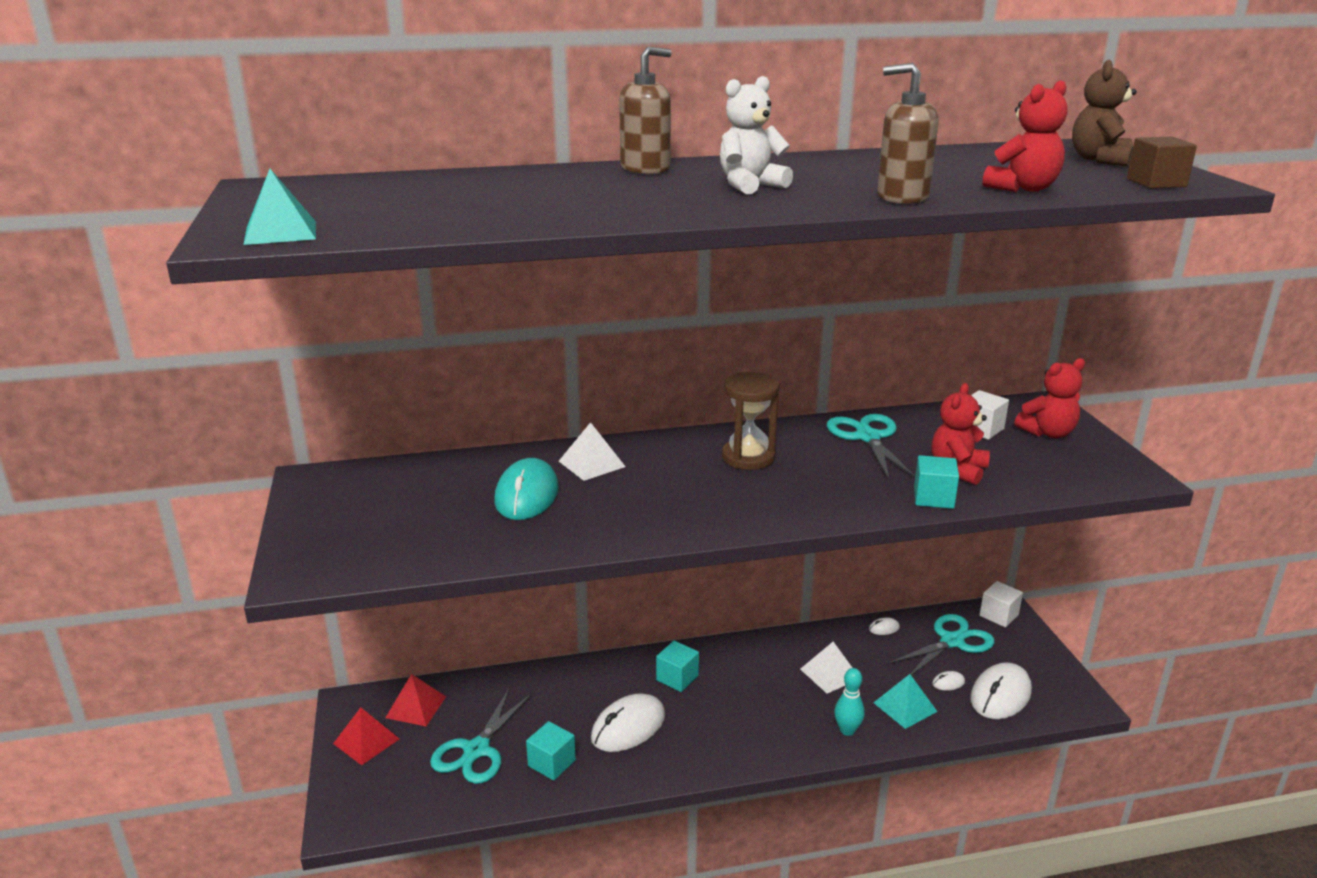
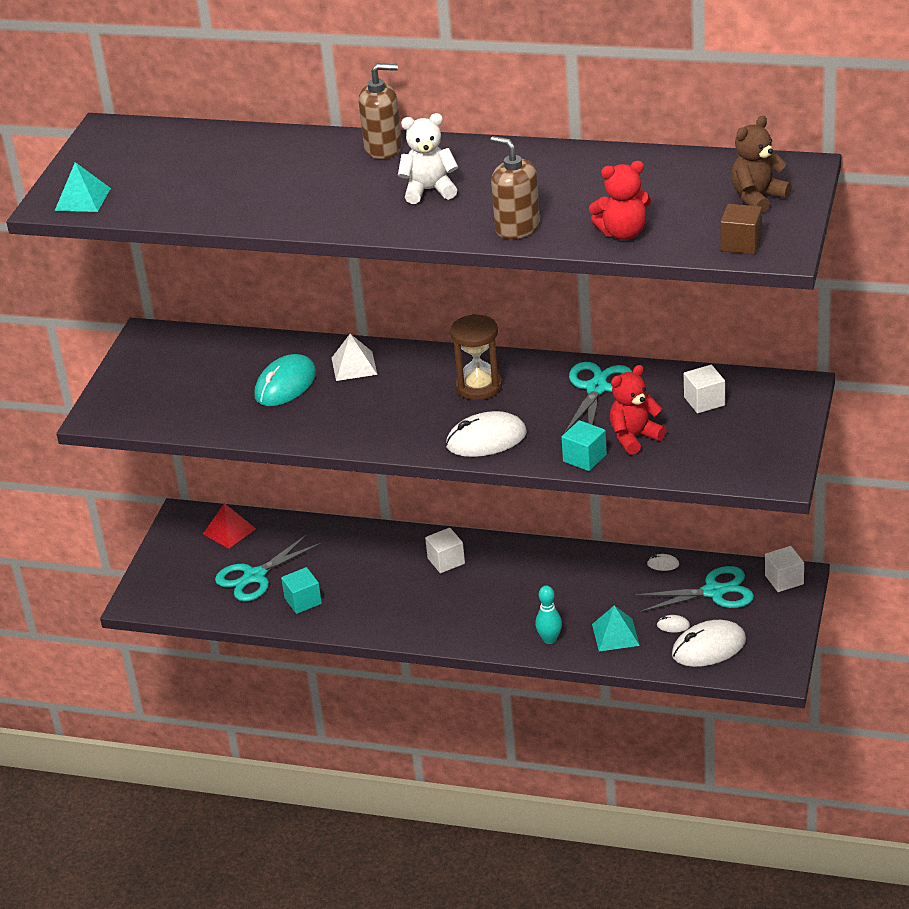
camera: 30 degrees right, 10 degrees up
red pyramid [333,707,399,765] -> none
white mouse [591,694,665,752] -> white mouse moved to [446,411,527,457]
turquoise cube [656,641,699,692] -> white cube [425,528,465,573]
white pyramid [800,642,852,693] -> none
red teddy bear [1015,358,1085,438] -> none

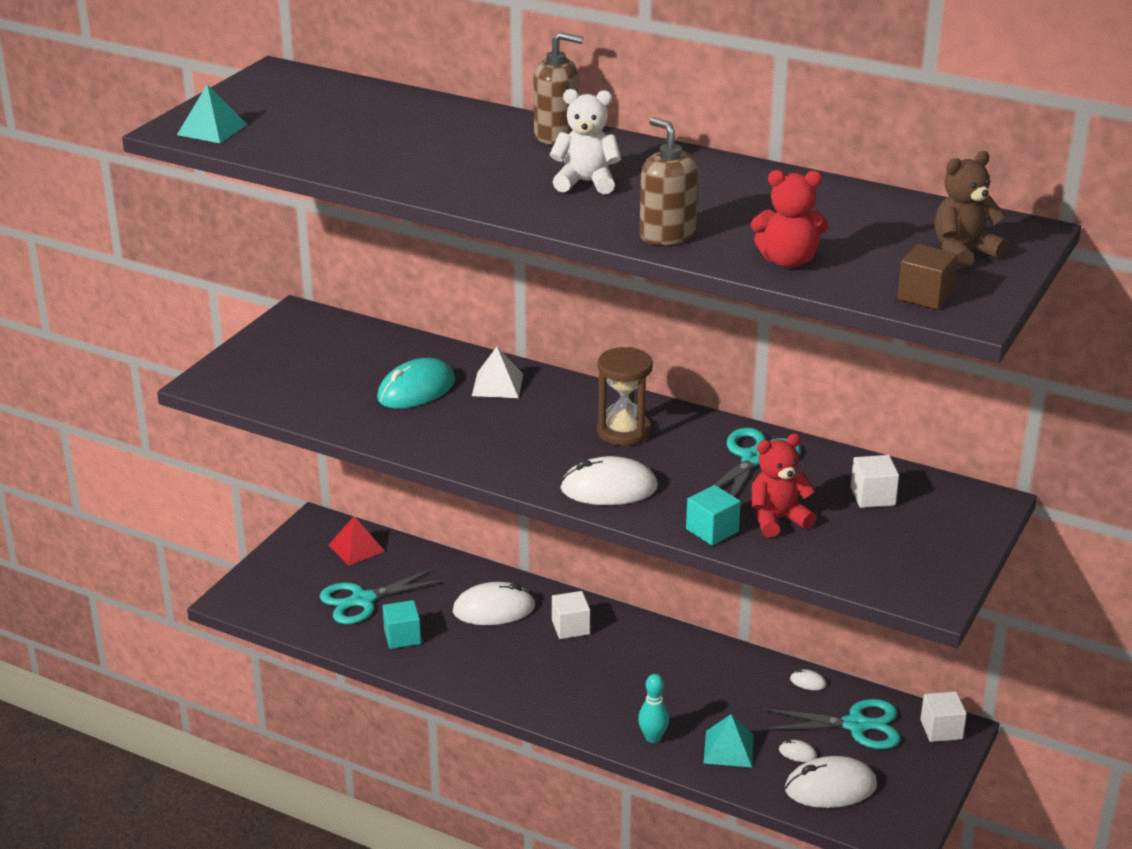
camera: 10 degrees right, 5 degrees down
none -> white mouse [453,582,535,625]

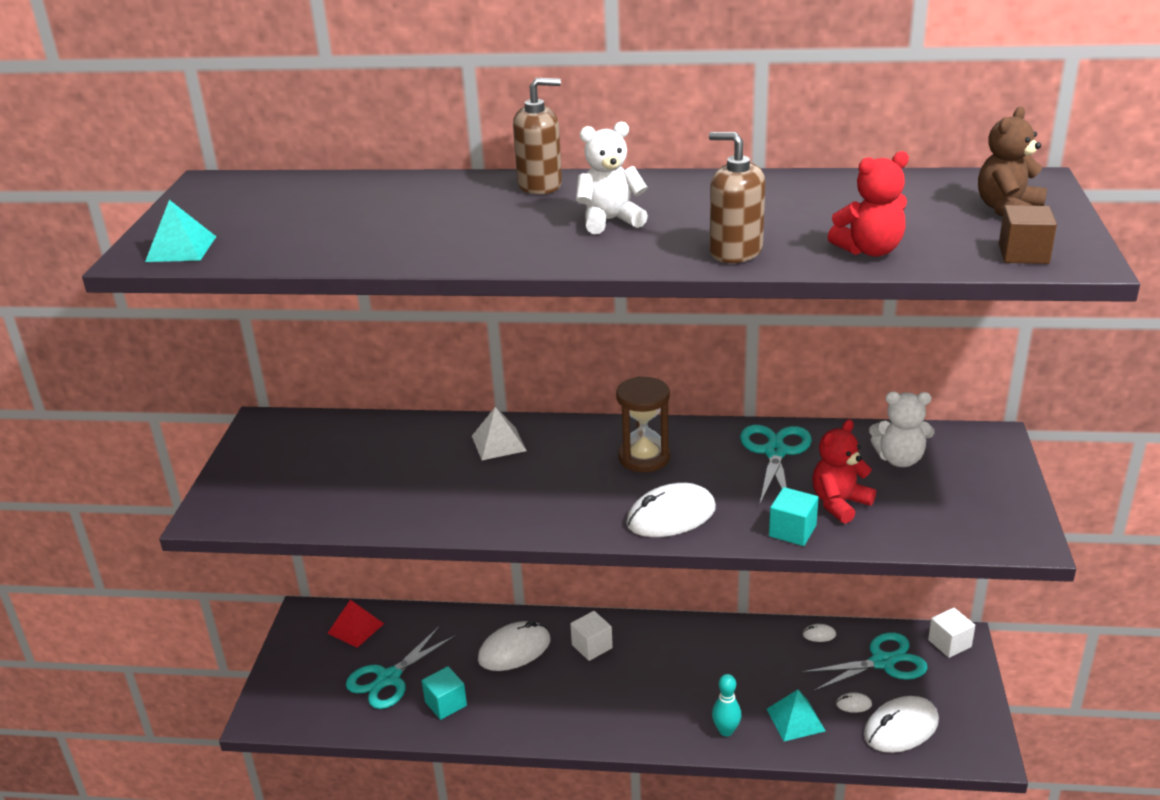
camera: 20 degrees left, 0 degrees up
turquoise mouse [377,358,455,409] -> none
white cube [851,455,899,508] -> white teddy bear [869,392,934,467]

